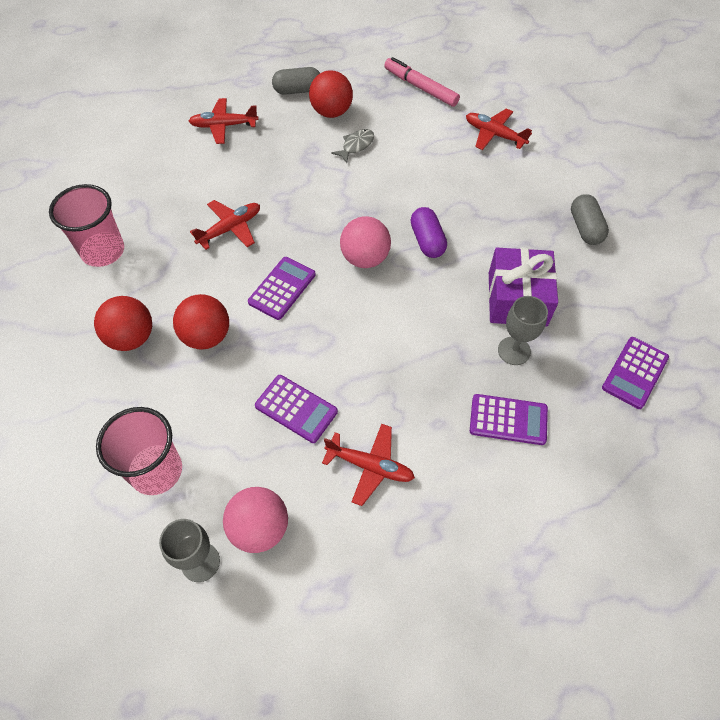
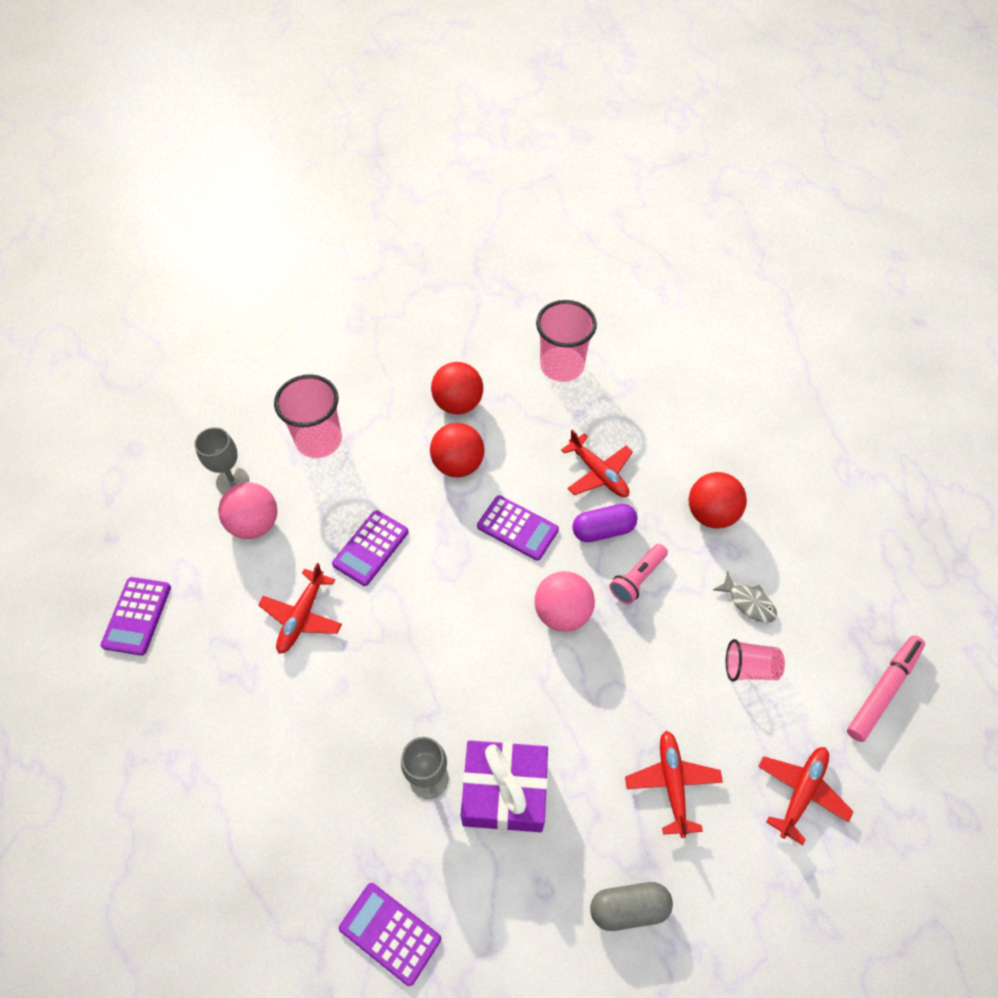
camera: 90 degrees right, 0 degrees up
red plane [189,98,259,144] -> red plane moved to [625,731,723,838]
grey capsule [272,67,320,95] -> none
red ball [309,70,353,118] -> red ball moved to [689,472,747,529]
purple capsule [411,207,447,258] -> purple capsule moved to [572,504,638,542]
purple calculator [470,394,548,445] -> purple calculator moved to [101,577,171,656]
none -> pink flashlight [609,544,668,604]
none -> pink cup [726,639,785,682]

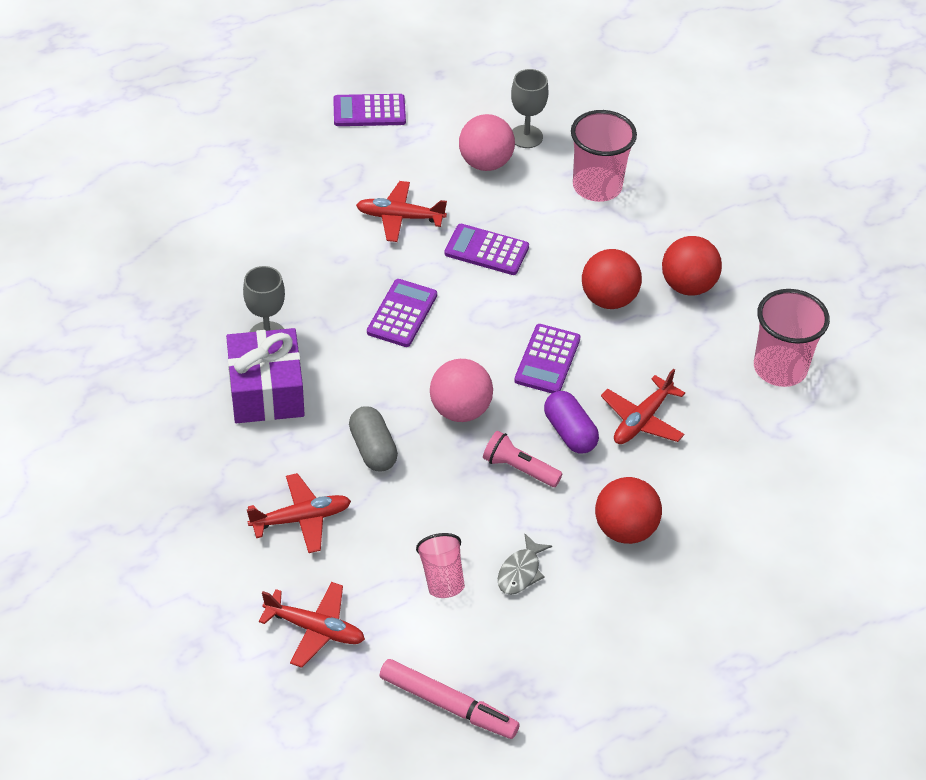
camera: 75 degrees right, 10 degrees down
purple calculator [339,883,441,986] -> purple calculator moved to [367,279,437,347]
grey capsule [590,882,673,931] -> grey capsule moved to [349,406,398,472]

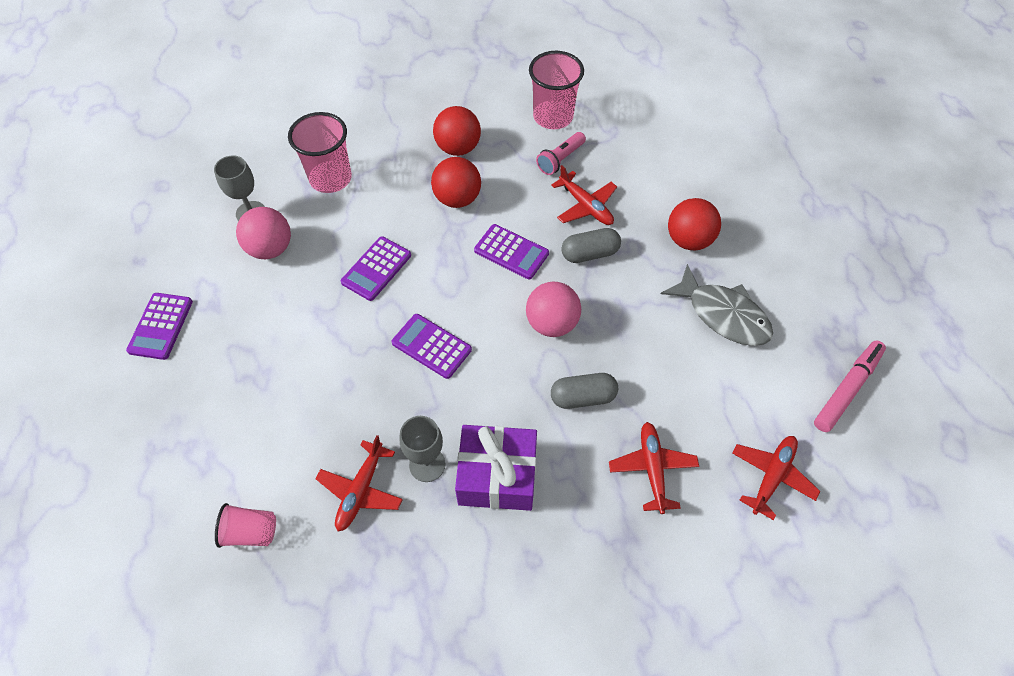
camera: 75 degrees left, 10 degrees up
red plane [356,181,447,242] -> red plane moved to [316,435,403,531]
pink cup [416,533,465,598] -> pink cup moved to [215,503,276,548]
pink flashlight [483,431,563,487] -> pink flashlight moved to [536,132,586,175]
grey fish [498,534,552,595] -> grey fish [661,264,773,346], size x1.89
purple capsule [544,391,599,453] -> grey capsule [561,228,621,263]

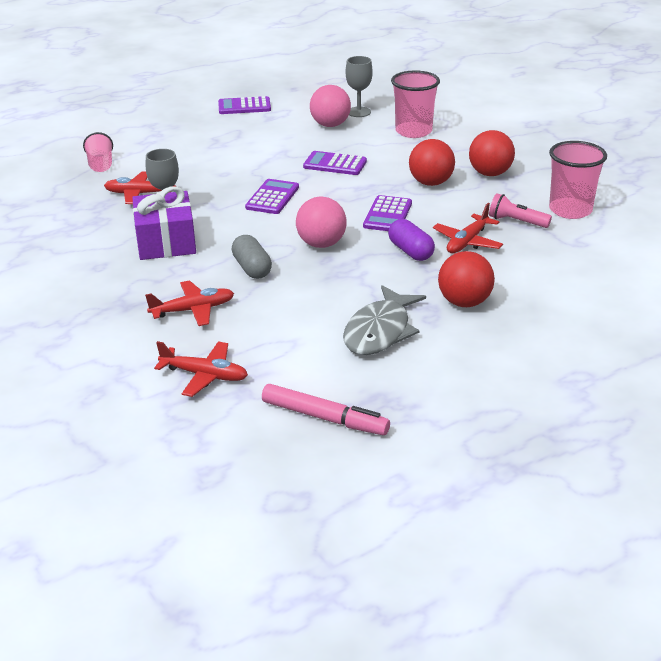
camera: 75 degrees right, 25 degrees down
grey capsule [561,228,621,263] -> purple capsule [388,219,435,261]

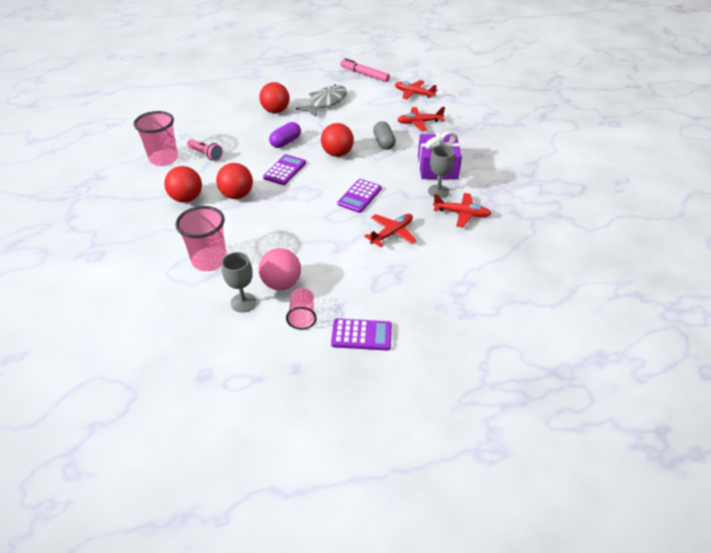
camera: 170 degrees left, 10 degrees up
pink cup [83,132,113,172] -> pink cup moved to [286,288,317,330]
pink ball [296,197,347,248] -> red ball [321,123,354,157]
purple calculator [303,151,367,175] -> none
purple capsule [388,219,435,261] -> purple capsule turned 60 degrees clockwise [269,122,301,148]
red plane [433,203,503,253] -> red plane moved to [364,214,417,247]

